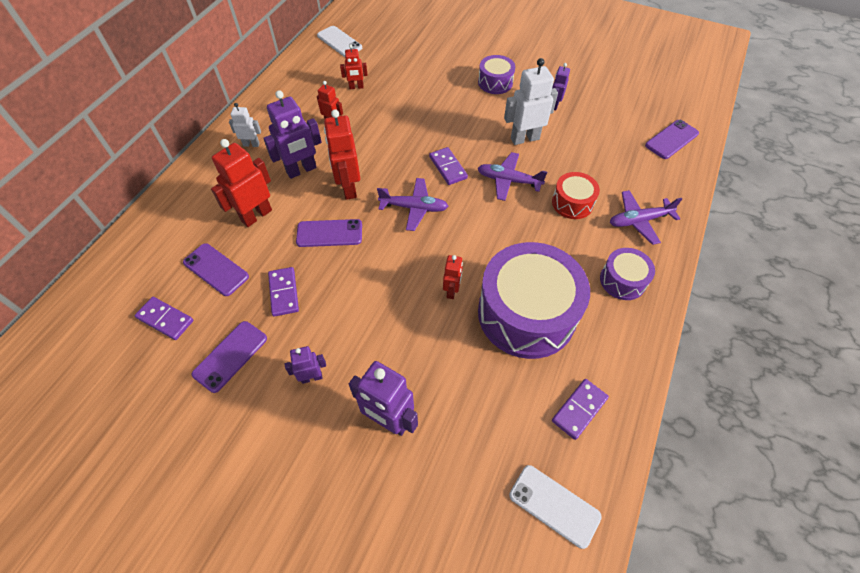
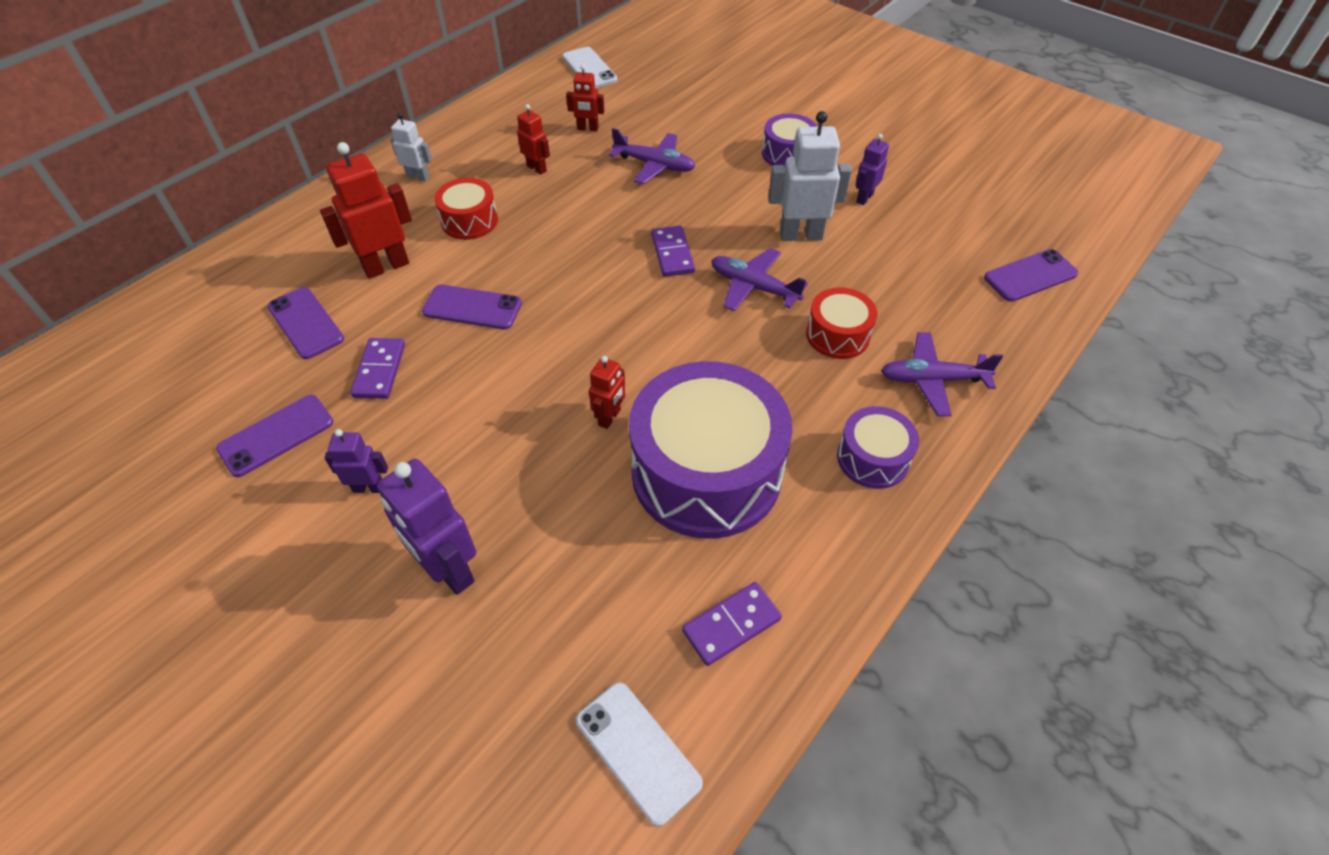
camera: 15 degrees right, 5 degrees down
purple domino [135,297,194,340] -> none
purple robot [263,90,322,179] -> red drum [434,178,498,240]
red robot [324,109,360,200] -> none
purple plane [377,178,448,231] -> purple plane moved to [609,128,695,184]

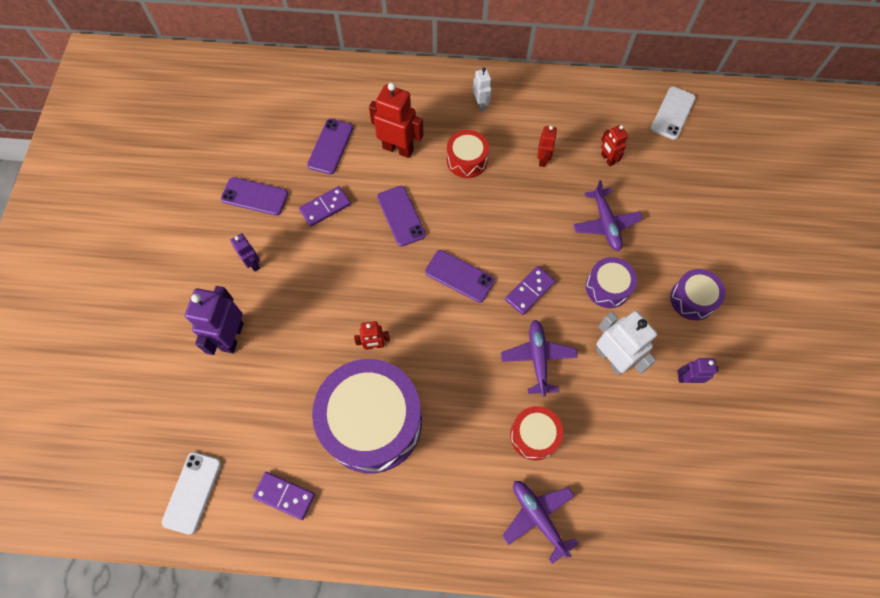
camera: 55 degrees right, 15 degrees up
purple drum [837,406,919,489] -> purple drum moved to [586,257,637,308]
purple phone [984,249,1079,302] -> purple phone moved to [425,250,495,303]

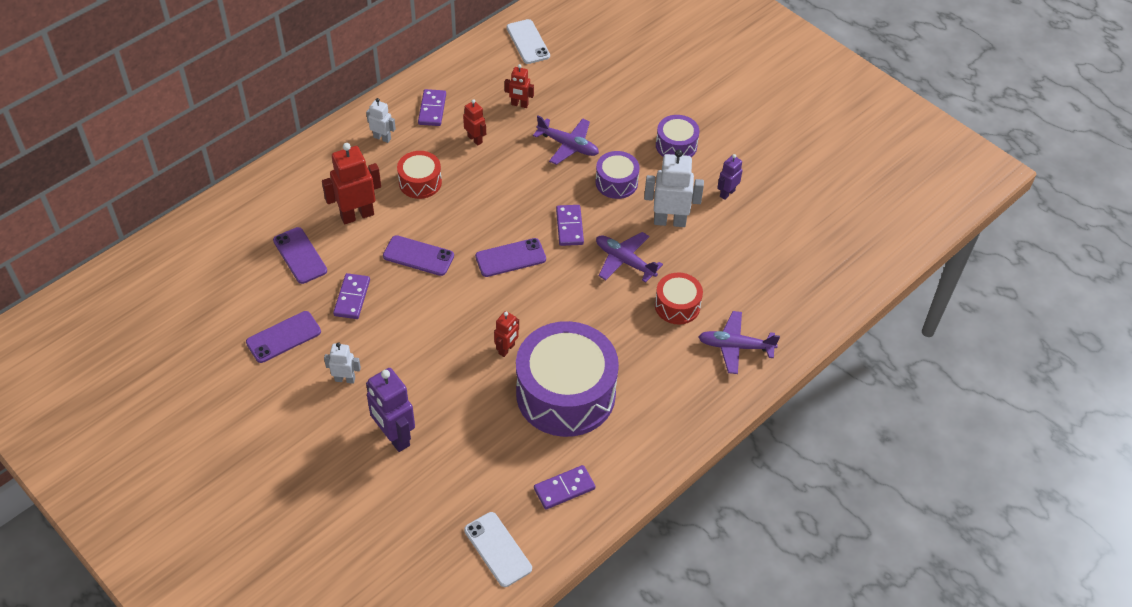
camera: 50 degrees left, 15 degrees down
purple robot [230,233,260,272] -> white robot [324,342,361,384]
none -> purple domino [418,89,446,126]

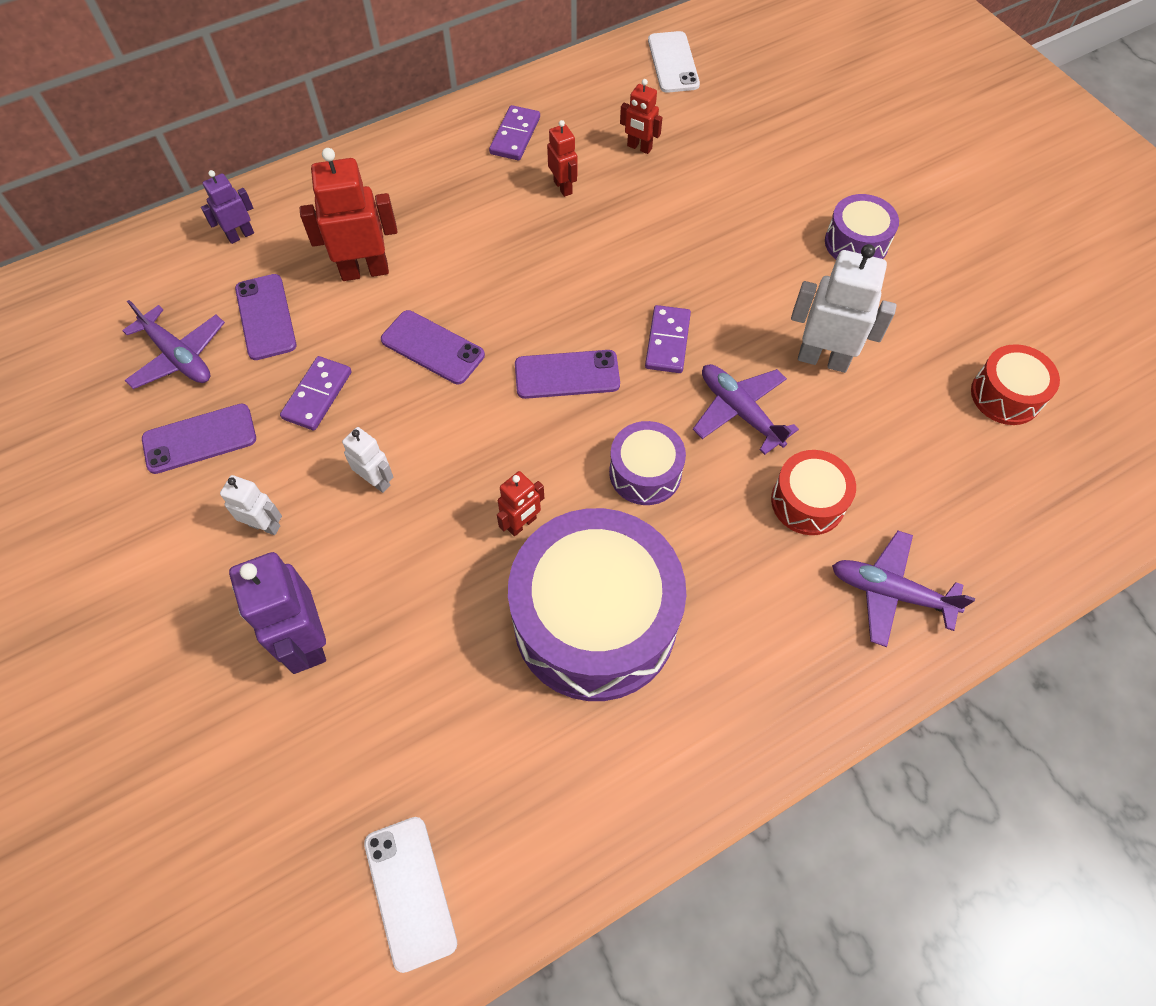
camera: 15 degrees right, 10 degrees up
white robot [366,98,396,143] -> white robot moved to [342,427,394,493]
red drum [397,151,442,199] -> red drum moved to [971,344,1060,425]
purple plane [533,116,599,165] -> purple plane moved to [122,300,225,389]
purple domino [534,465,595,510] -> none
purple drum [595,151,640,199] -> purple drum moved to [609,421,686,505]
purple robot [717,154,743,200] -> purple robot moved to [201,170,254,244]

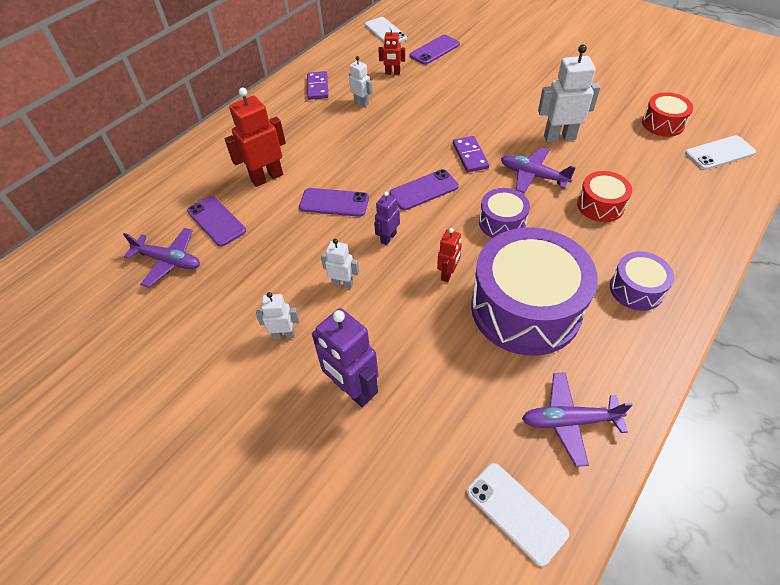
camera: 20 degrees left, 10 degrees down
purple phone [142,404,256,474] -> purple phone moved to [410,35,460,65]
purple robot [201,170,254,244] -> purple robot moved to [374,191,400,245]
purple domino [280,356,351,431] -> none
red robot [547,120,577,197] -> white robot [349,56,373,107]
purple drum [825,194,899,259] -> purple drum moved to [610,252,674,311]
purple plane [832,531,975,647] -> purple plane moved to [522,372,633,467]
none -> white phone [685,135,756,170]

